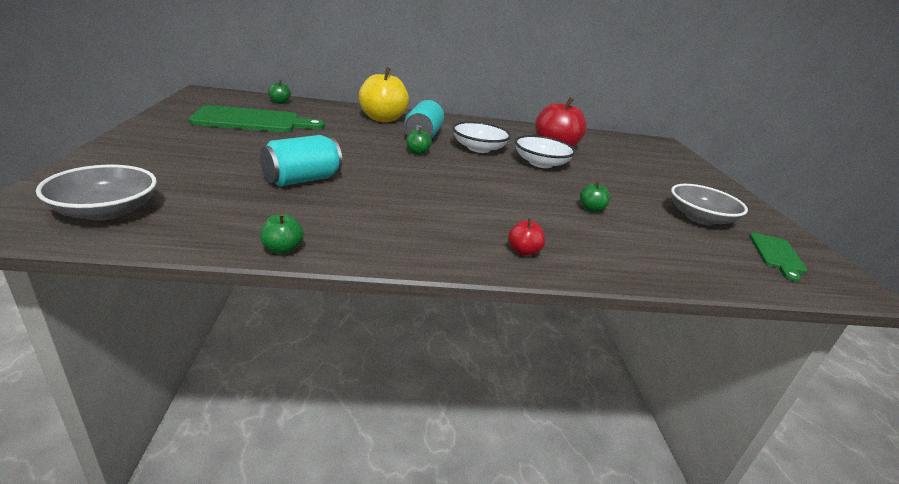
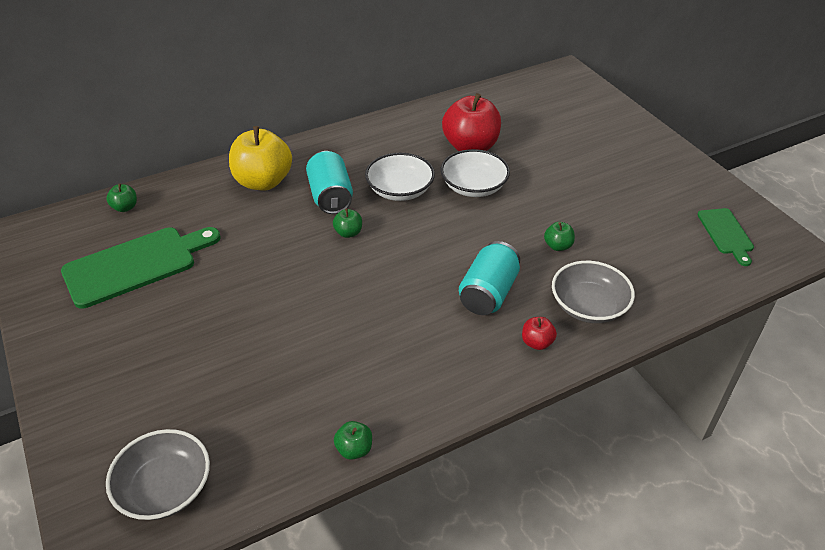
camera: 20 degrees left, 15 degrees up
turquoise can [260,135,342,186] -> turquoise can moved to [459,241,520,315]
grey bowl [671,184,748,225] -> grey bowl moved to [552,261,635,323]

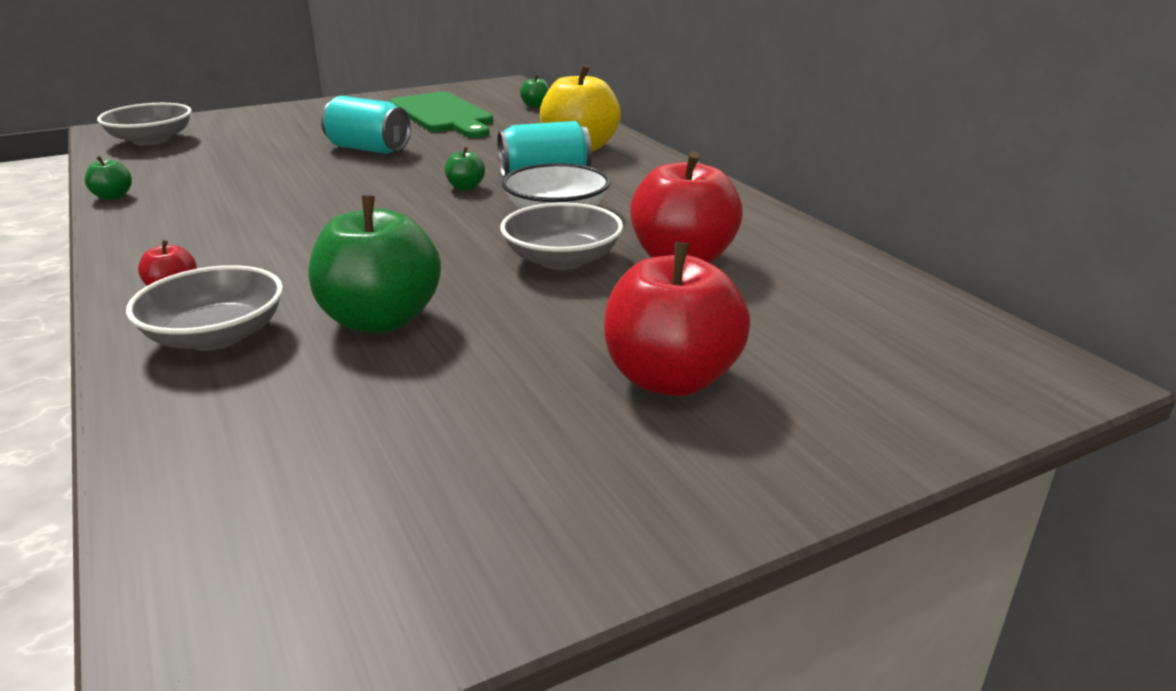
camera: 90 degrees right, 15 degrees down
white bowl [440,149,510,197] -> grey bowl [500,203,623,270]
turquoise can [459,241,520,315] -> turquoise can moved to [321,96,411,154]
green apple [544,222,575,251] -> green apple [309,195,441,333], size x2.24
green cutting board [697,208,754,266] -> none
none -> red apple [604,242,750,396]

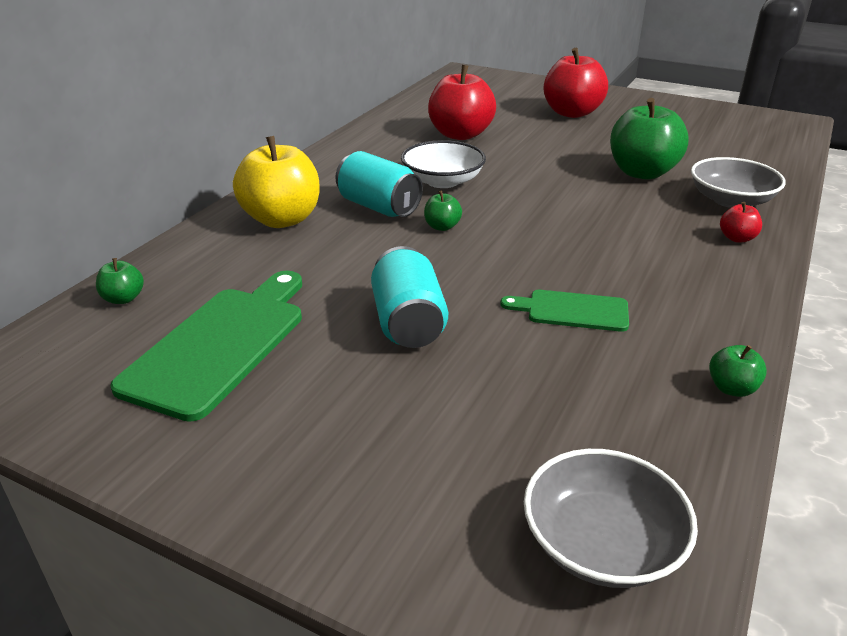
camera: 125 degrees left, 5 degrees up
grey bowl [500,203,623,270] -> none
none -> green cutting board [500,290,629,332]

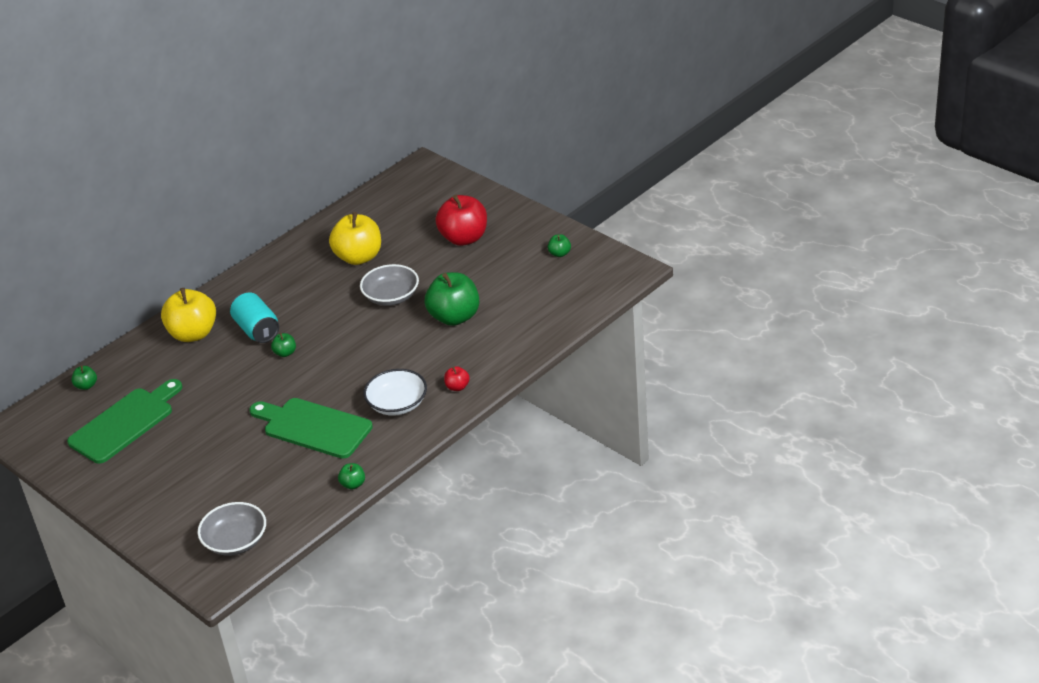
camera: 20 degrees right, 5 degrees up
turquoise can [371,246,448,348] -> none
white bowl [401,140,486,188] -> white bowl moved to [363,369,427,416]
red apple [428,65,496,140] -> yellow apple [329,212,381,265]
green cutting board [500,290,629,332] -> green cutting board [250,398,373,459], size x1.81
grey bowl [691,157,786,208] -> grey bowl moved to [360,264,419,306]
none -> green apple [548,234,571,257]

